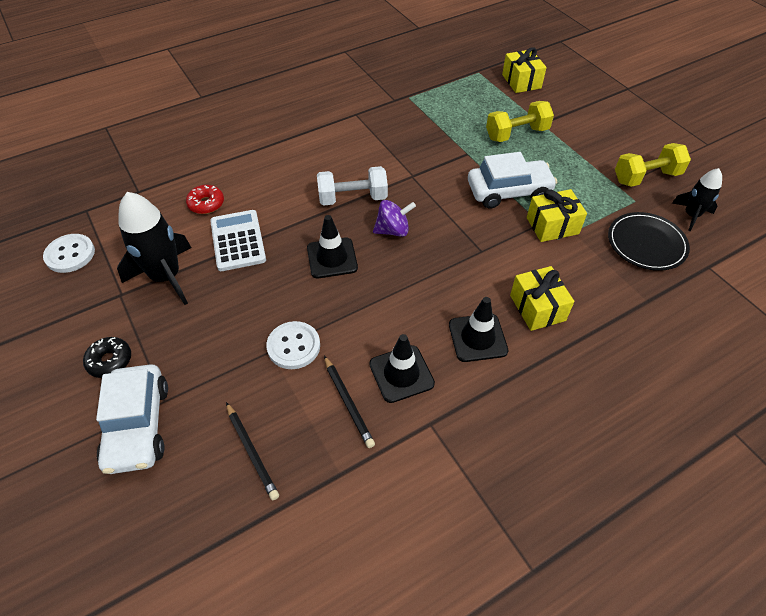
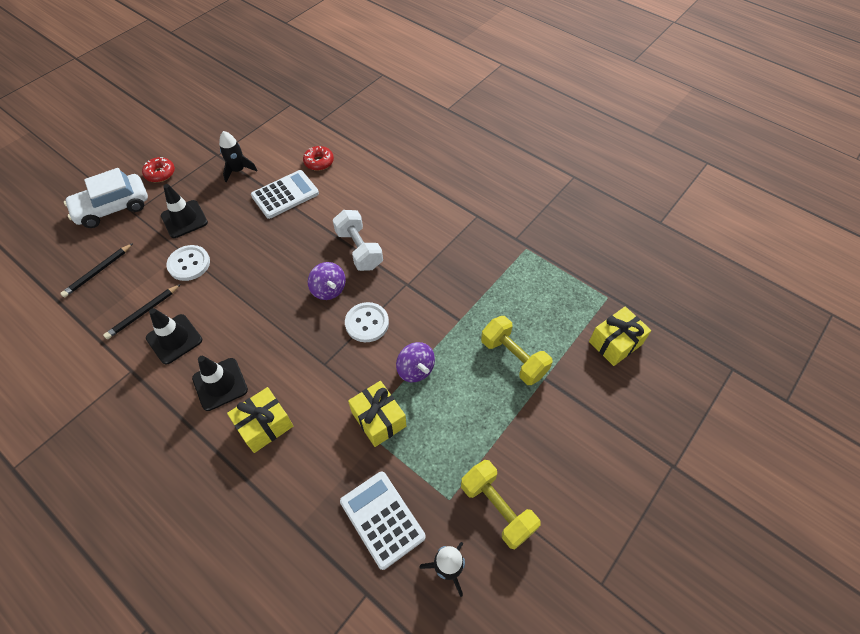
camera: 70 degrees right, 5 degrees up
white button [43,234,95,273] -> white button moved to [345,302,389,342]
black donut [83,337,131,378] -> red donut [142,157,175,182]
black rocket [117,192,191,305] -> black rocket [219,131,257,182], size x0.58
black traffic cone [307,215,358,278] -> black traffic cone moved to [161,184,208,238]
white car [468,152,557,209] -> purple spinning top [396,342,435,382]
black plate [608,212,690,271] -> white calculator [340,472,426,570]

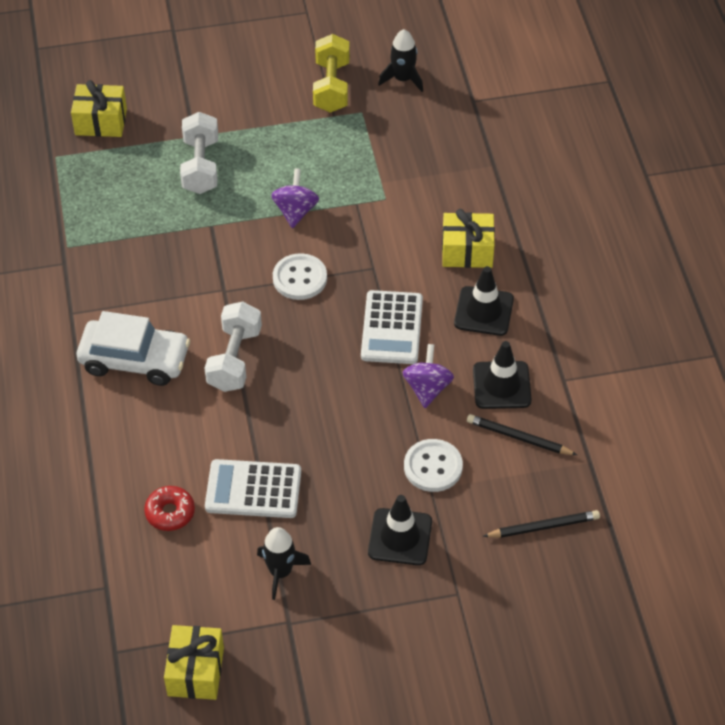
camera: 140 degrees left, 5 degrees down
white car [64,168,148,228] -> white car moved to [77,311,190,386]
black pencil [103,284,181,339] -> black pencil turned 150 degrees counterclockwise [467,414,577,455]
red donut [142,157,175,182] -> none
purple spinning top [308,262,346,300] -> purple spinning top moved to [402,344,454,408]
white calculator [340,472,426,570] -> white calculator moved to [361,290,423,364]
yellow gift [348,381,406,447] -> yellow gift moved to [164,625,224,700]
yellow dumbbell [481,316,553,385] -> white dumbbell [180,112,218,194]

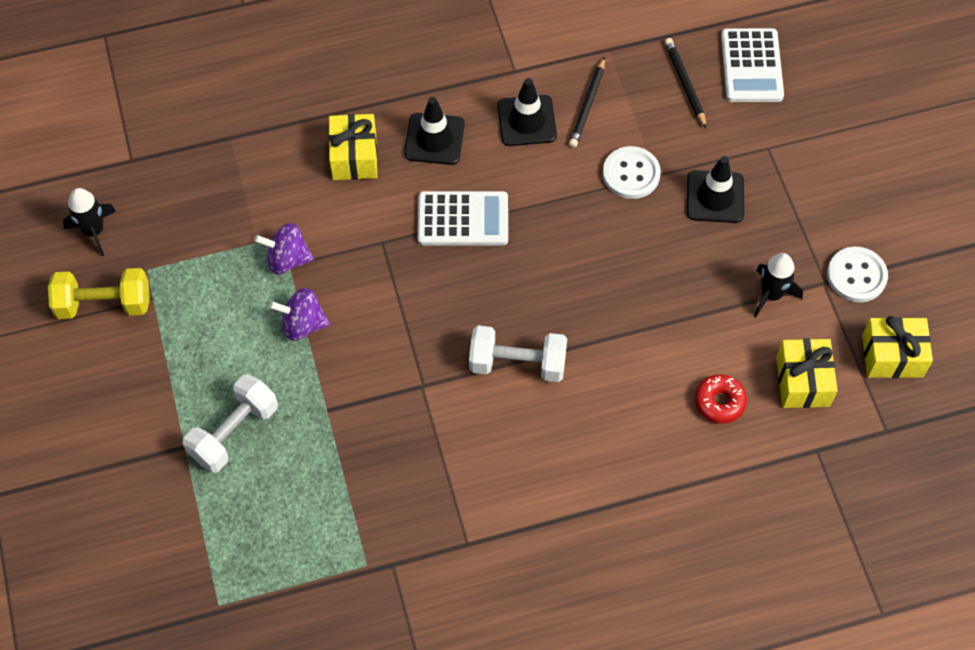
camera: 95 degrees left, 10 degrees up
yellow gift [71,80,127,137] -> yellow gift moved to [776,339,838,408]
white car [77,311,190,386] -> none
white dumbbell [180,112,218,194] -> white dumbbell turned 45 degrees counterclockwise [183,374,278,473]
white calculator [205,459,301,518] -> white calculator moved to [721,28,784,102]
white button [273,253,327,300] -> white button moved to [827,247,888,302]
purple spinning top [402,344,454,408] -> purple spinning top moved to [254,223,314,274]

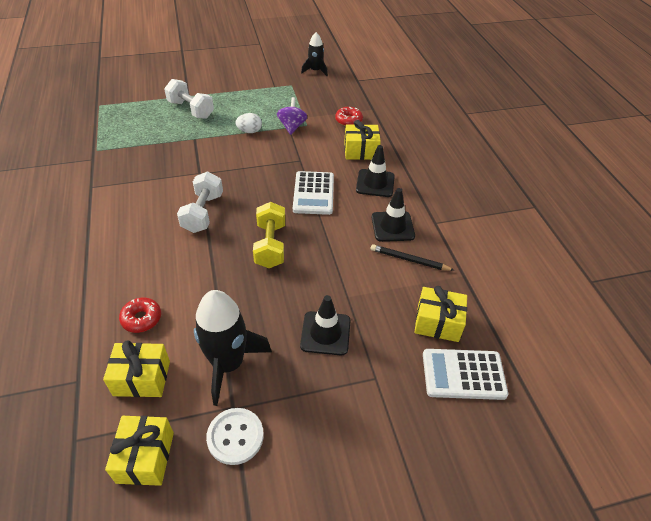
camera: 90 degrees right, 15 degrees down
yellow dumbbell [48,268,150,319] -> yellow dumbbell moved to [253,202,285,268]
purple spinning top [269,288,330,341] -> white egg [235,113,262,133]
white button [603,146,661,199] -> none
black pencil [665,38,707,129] -> yellow gift [414,286,467,342]
black rocket [754,253,803,317] -> black rocket [194,290,272,406], size x1.72
none -> red donut [335,107,363,126]

